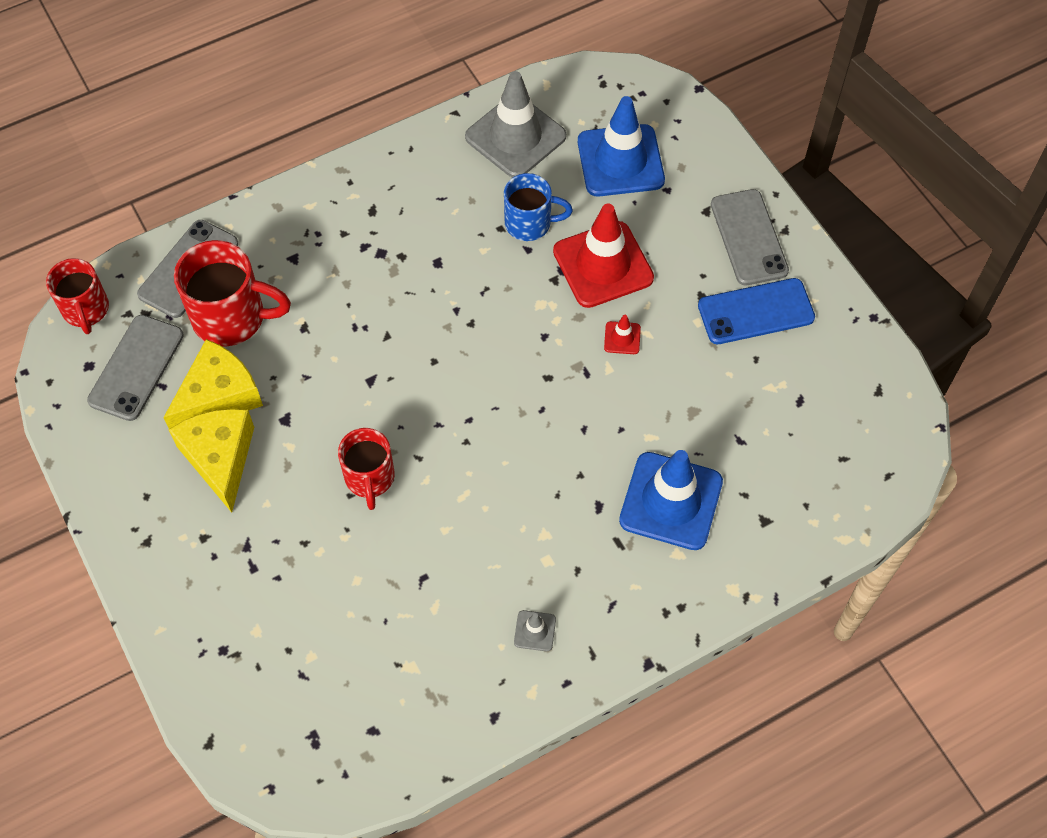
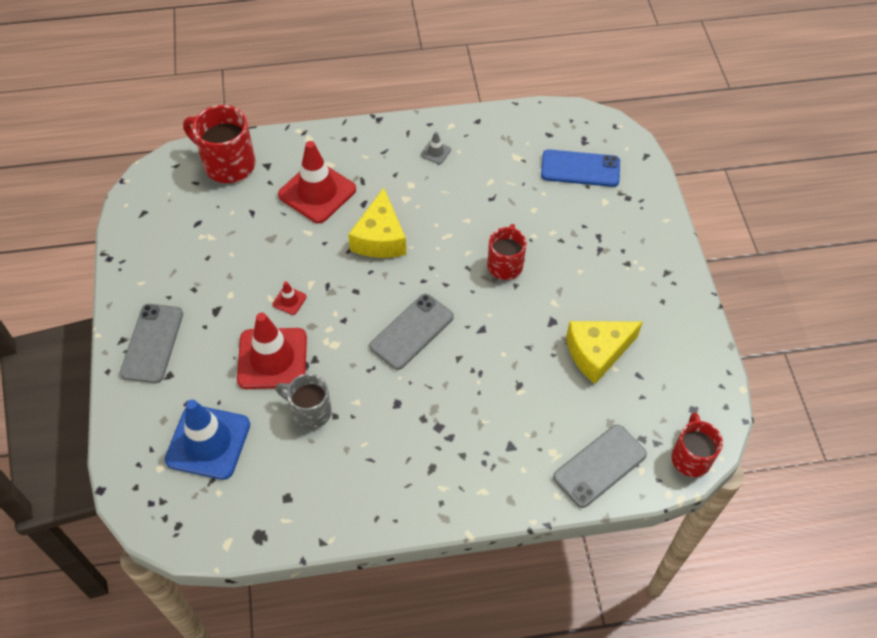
camera: 160 degrees left, 5 degrees down
grey phone [87,315,184,421] -> grey phone moved to [369,294,454,370]
yellow cheese [168,409,254,513] -> yellow cheese moved to [348,188,406,258]
red mug [174,240,291,347] -> red mug moved to [183,105,256,183]
grey traffic cone [465,71,566,178] -> none
blue mug [504,173,573,241] -> grey mug [275,374,332,429]
blue traffic cone [619,450,723,550] -> red traffic cone [278,141,356,223]
blue phone [698,278,815,344] -> blue phone moved to [541,149,620,187]

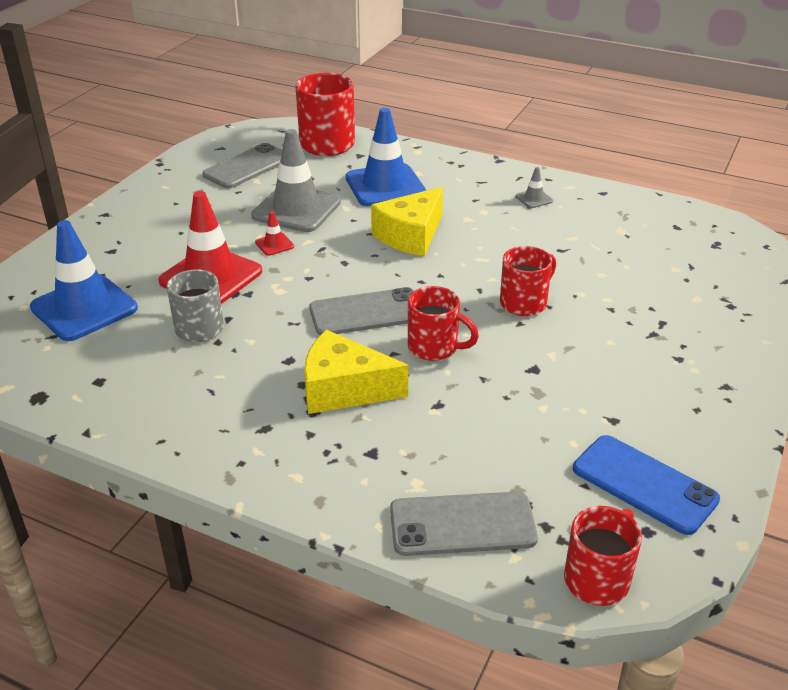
camera: 35 degrees right, 20 degrees down
grey phone [120,304,183,383] -> grey phone moved to [202,143,282,189]
red traffic cone [278,141,356,223] -> blue traffic cone [346,108,426,206]
blue phone [541,149,620,187] -> blue phone moved to [573,435,720,535]
yellow cheese [566,321,643,384] -> yellow cheese moved to [304,330,408,414]
none -> grey traffic cone [251,129,341,232]
none -> red mug [408,286,479,361]

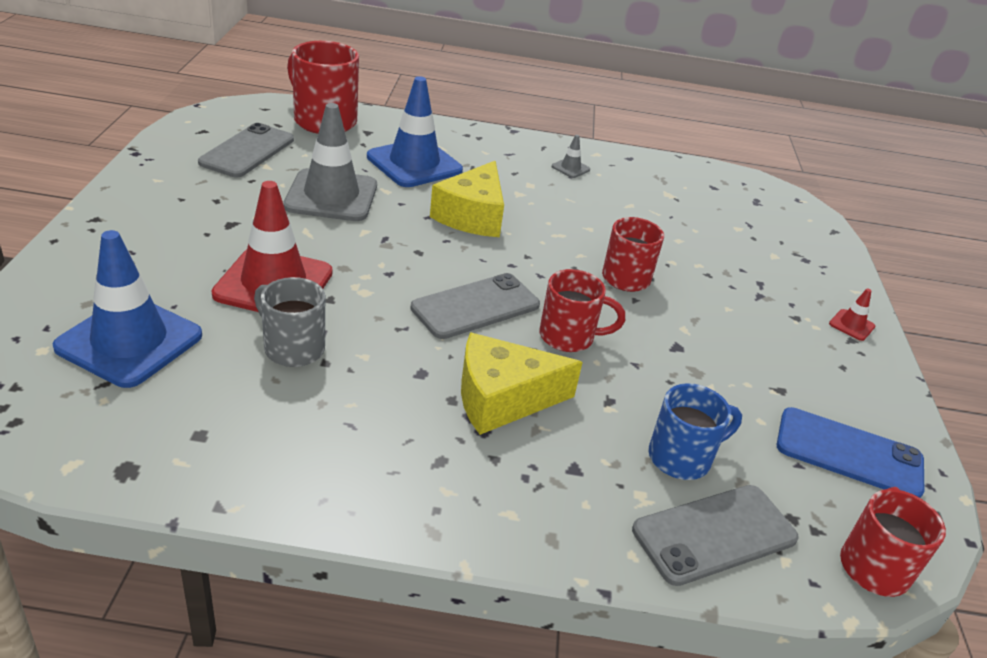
camera: 25 degrees left, 0 degrees up
red traffic cone [255,211,294,256] -> red traffic cone moved to [829,289,875,341]
none -> blue mug [648,383,742,480]

